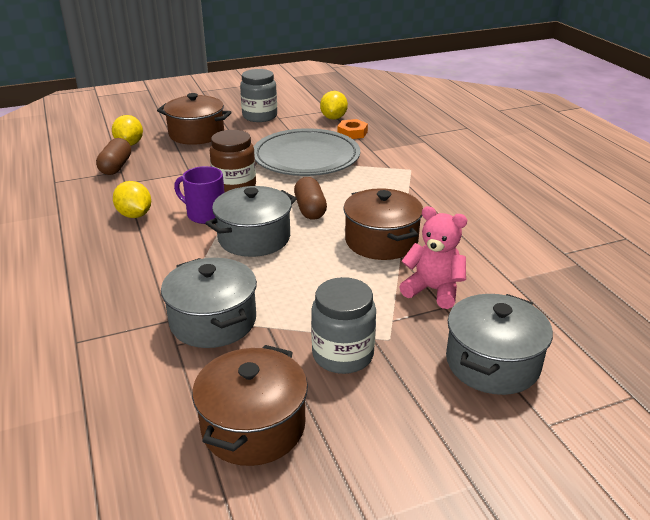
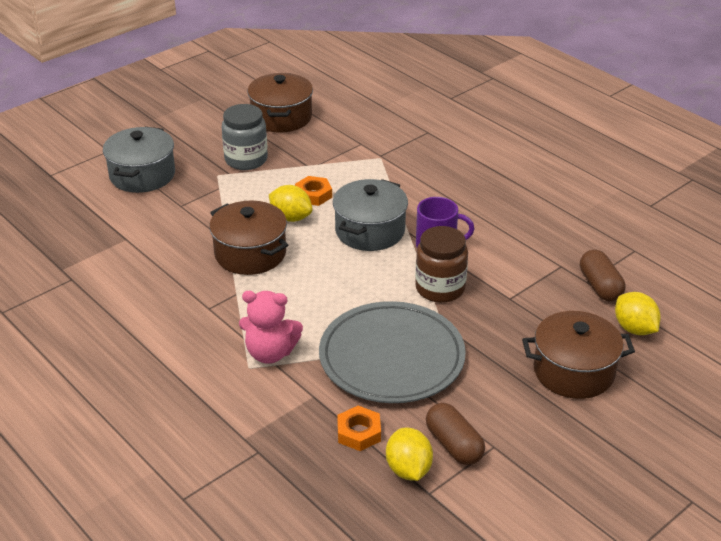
camera: 160 degrees right, 5 degrees up
yellow lemon [113,181,151,218] -> yellow lemon moved to [269,185,313,222]
grey pot [161,258,257,348] -> none
grey jar [240,69,277,122] -> none
brown capsule [294,177,327,220] -> brown capsule moved to [426,403,485,465]
pink teddy bear [399,206,467,309] -> pink teddy bear moved to [239,291,303,364]
none -> orange nut [295,176,332,206]

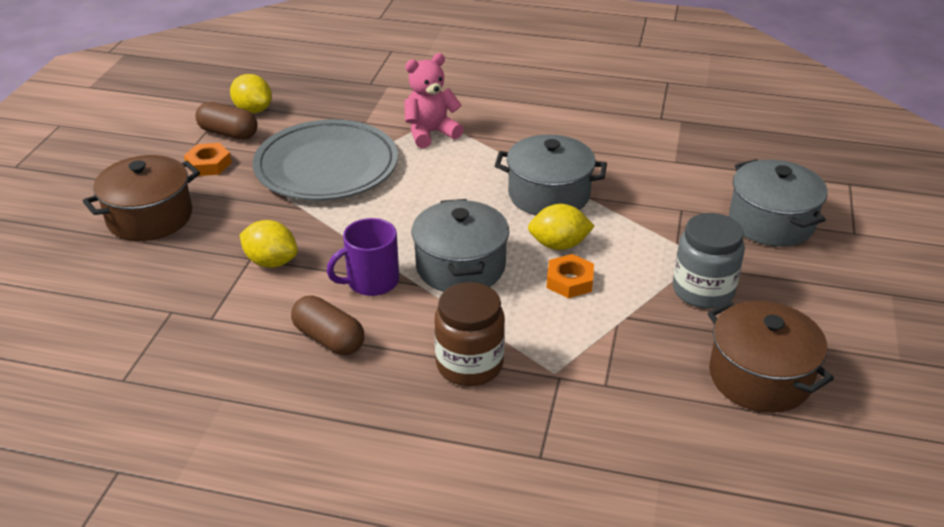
camera: 145 degrees right, 0 degrees up
brown pot [209,201,288,275] -> grey pot [495,134,607,216]
orange nut [337,406,381,451] -> orange nut moved to [184,143,232,176]
brown jar [415,226,468,303] -> brown jar moved to [434,282,505,386]
brown capsule [580,249,625,301] -> brown capsule moved to [291,295,364,355]
yellow lemon [615,292,661,335] -> yellow lemon moved to [239,220,298,268]

